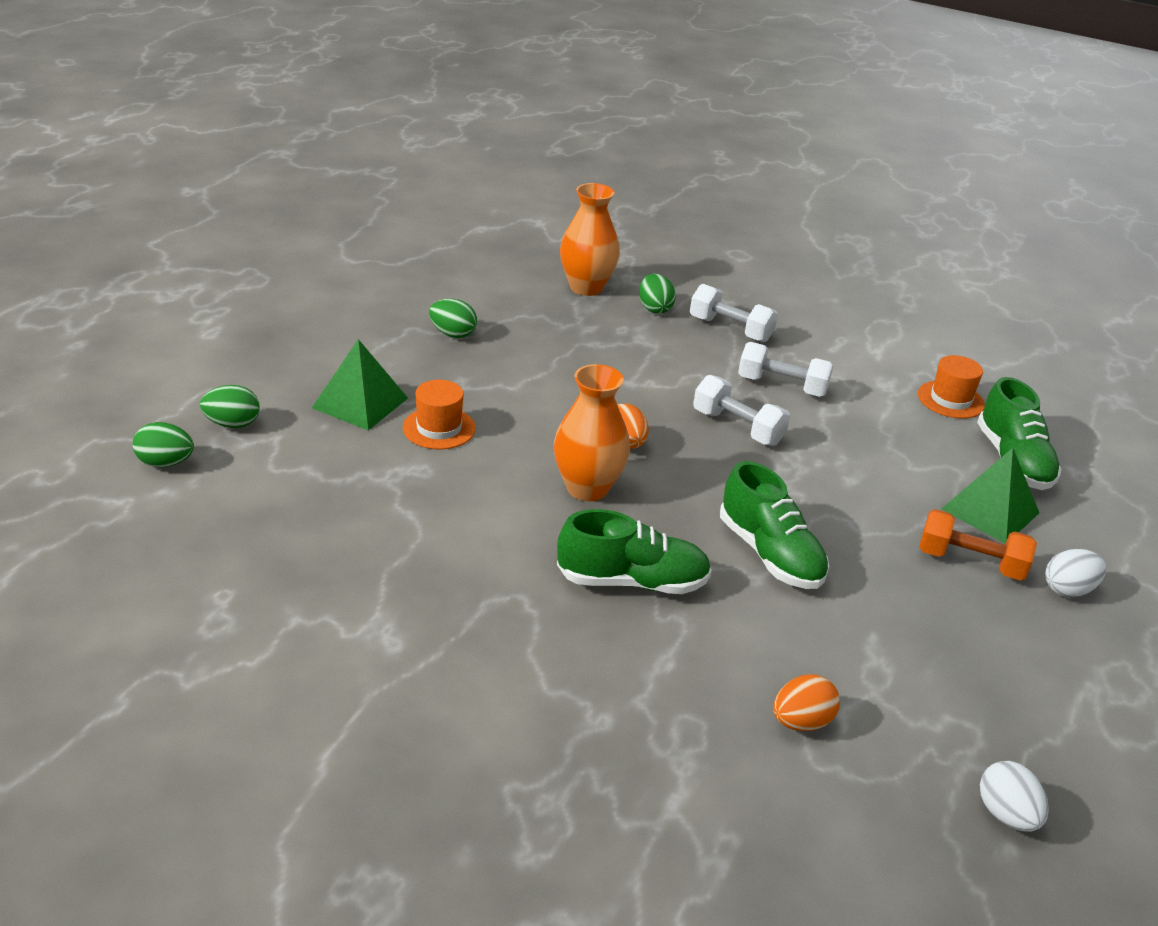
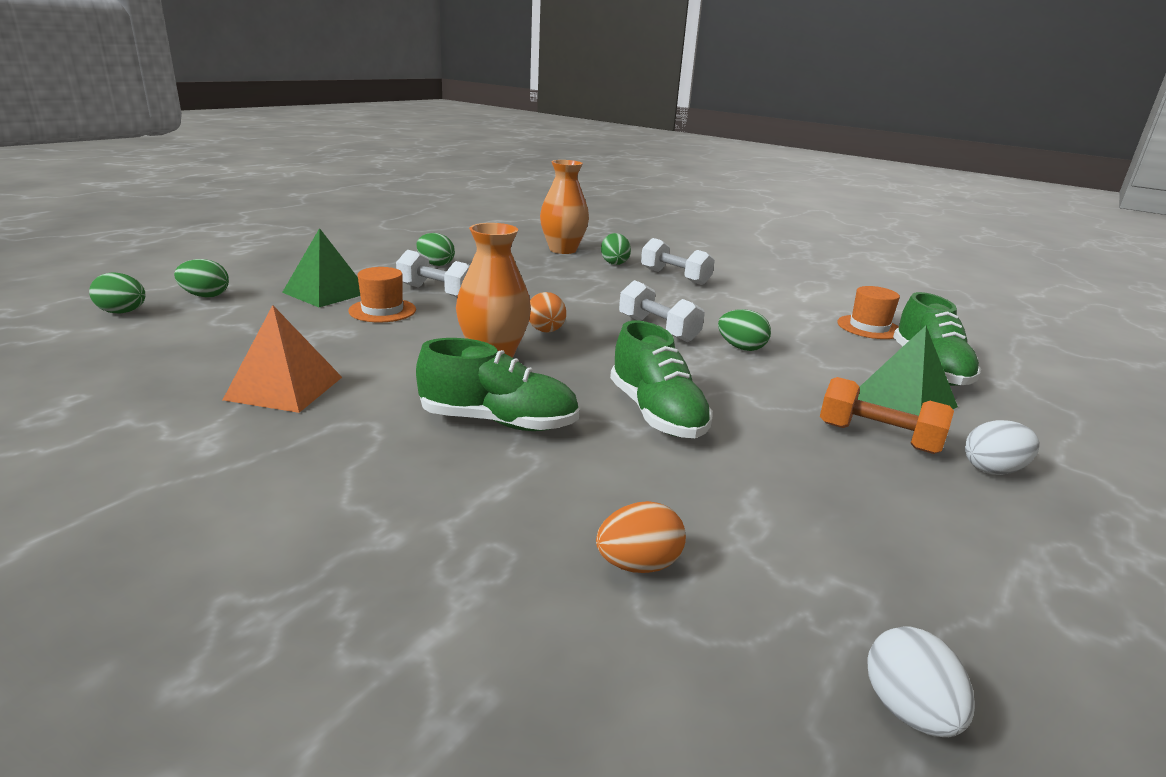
camera: 10 degrees right, 10 degrees down
white dumbbell [738,342,834,397] -> white dumbbell moved to [396,250,470,298]
none -> orange pyramid [223,305,342,413]
none -> green egg [718,309,771,351]

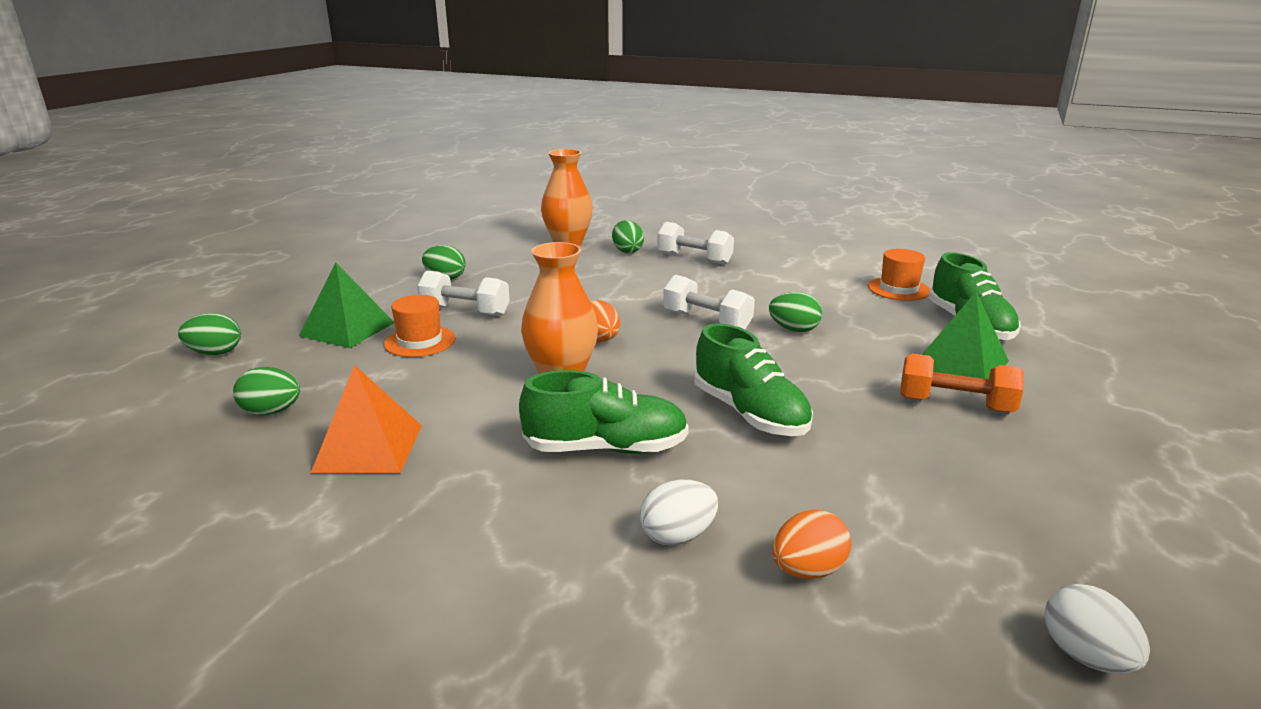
camera: 10 degrees left, 0 degrees up
green egg [89,273,145,314] -> green egg moved to [233,367,300,415]
white egg [965,420,1040,475] -> white egg moved to [640,480,718,546]

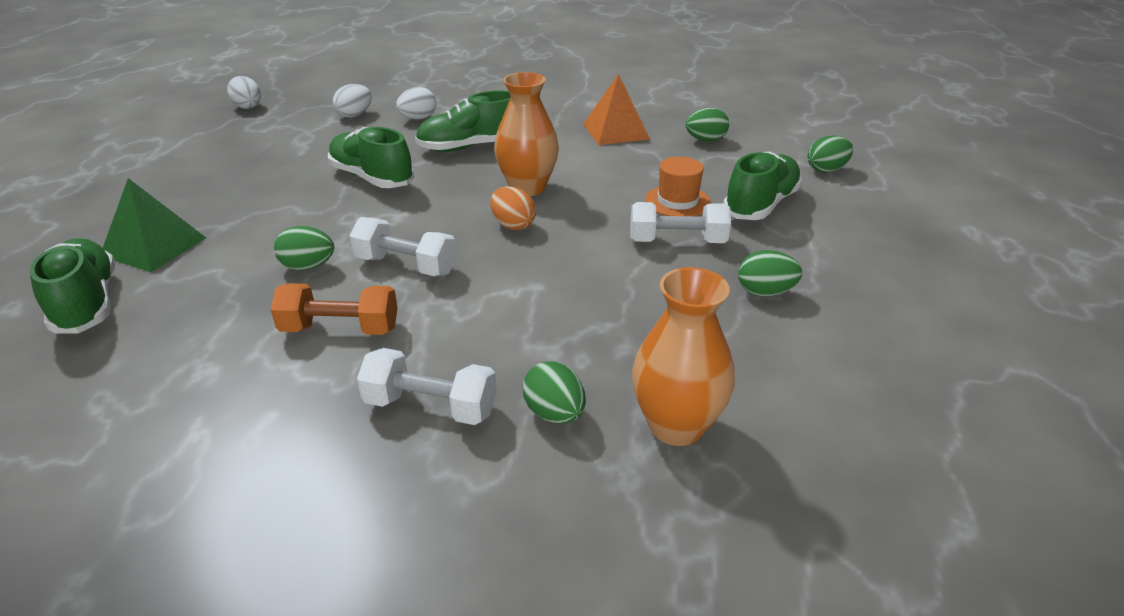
camera: 165 degrees right, 10 degrees up
green pyramid [299,263,394,348] -> green shoe [723,152,802,220]
orange egg [772,510,851,579] -> white egg [333,84,372,118]
orange hat [868,249,930,301] -> none
orange dumbbell [900,353,1024,412] -> orange dumbbell moved to [271,283,398,335]

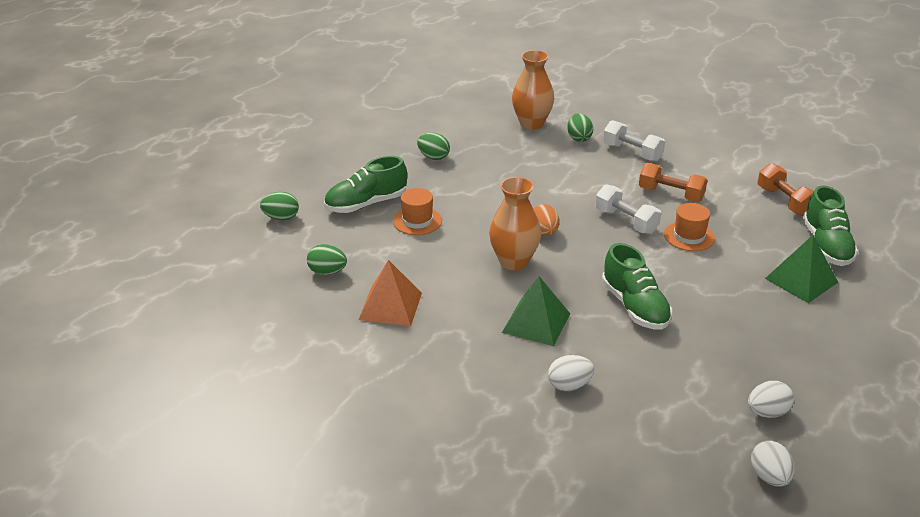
camera: 155 degrees left, 0 degrees up
green egg [274,226,334,270] -> orange hat [664,203,715,251]
white egg [333,84,372,118] -> white egg moved to [748,381,794,418]
green shoe [415,90,510,152] -> green pyramid [502,276,570,346]
white dumbbell [631,202,731,243] -> none
none -> orange dumbbell [758,163,814,216]

